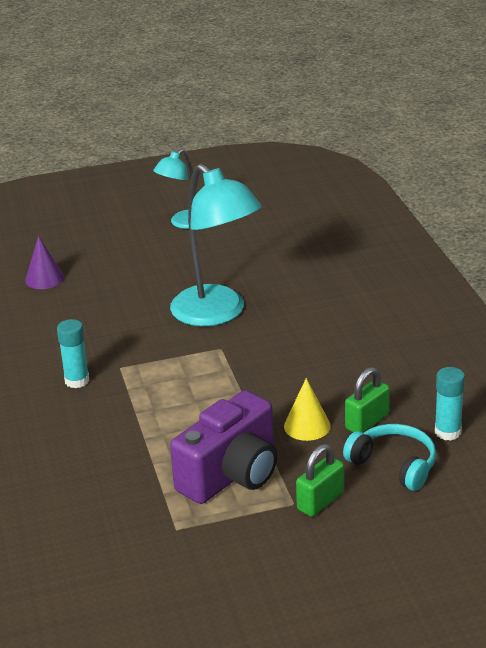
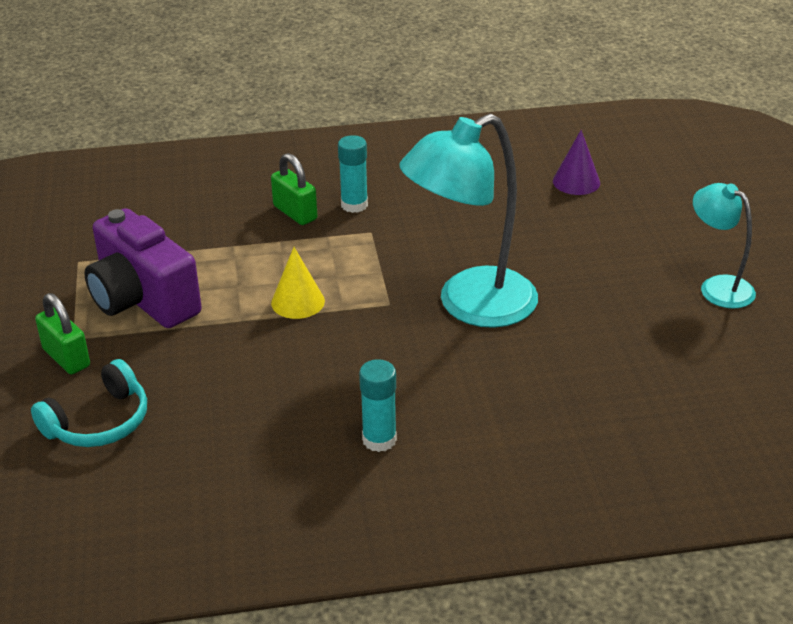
camera: 95 degrees right, 5 degrees up
yellow cone [284,378,331,441] -> yellow cone moved to [271,247,325,319]
green padlock [345,367,390,433] -> green padlock moved to [271,153,317,225]
turquoise glue stick [435,367,465,441] -> turquoise glue stick moved to [359,359,397,452]

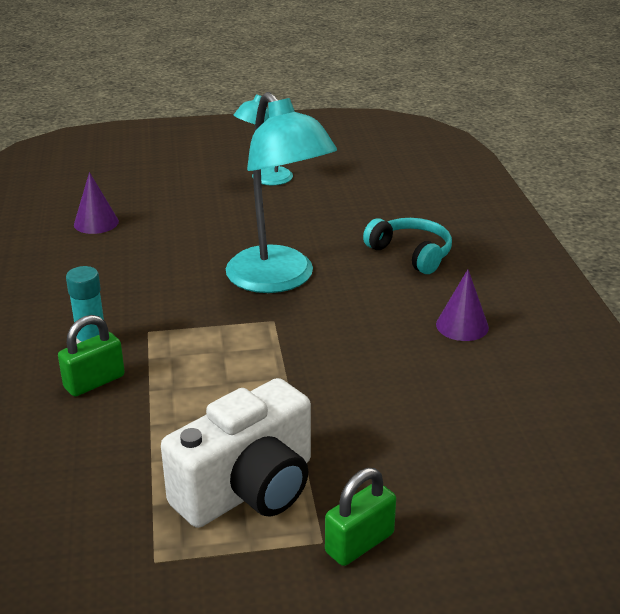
camera: 90 degrees left, 5 degrees down
turquoise headphones [31,359,147,447] -> turquoise headphones moved to [363,218,452,274]
purple camera [84,208,202,328] -> white camera [161,378,311,528]
yellow cone [271,247,325,319] -> none
turquoise glue stick [359,359,397,452] -> purple cone [436,270,489,341]

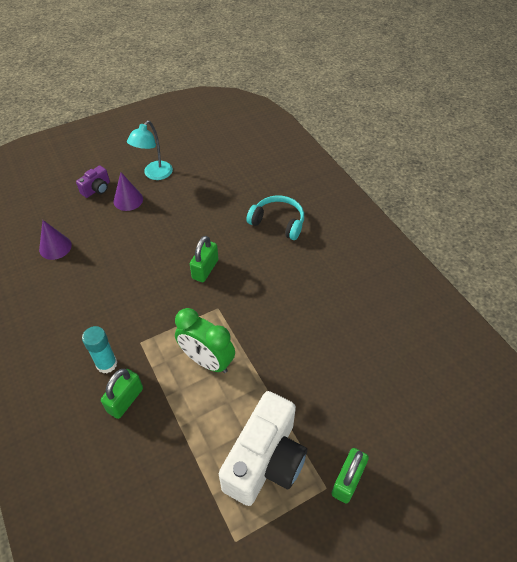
camera: 20 degrees left, 20 degrees up
turquoise lamp [226,92,337,293] -> green padlock [190,236,219,282]
purple cone [436,270,489,341] -> purple cone moved to [113,172,143,211]
none -> purple camera [76,165,110,198]
none -> green clock [175,308,235,373]

